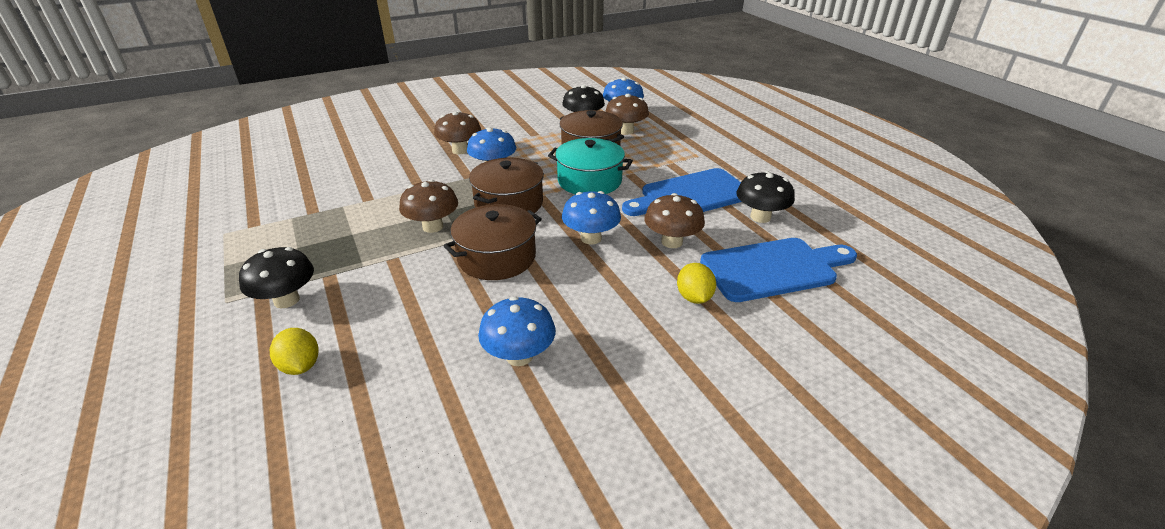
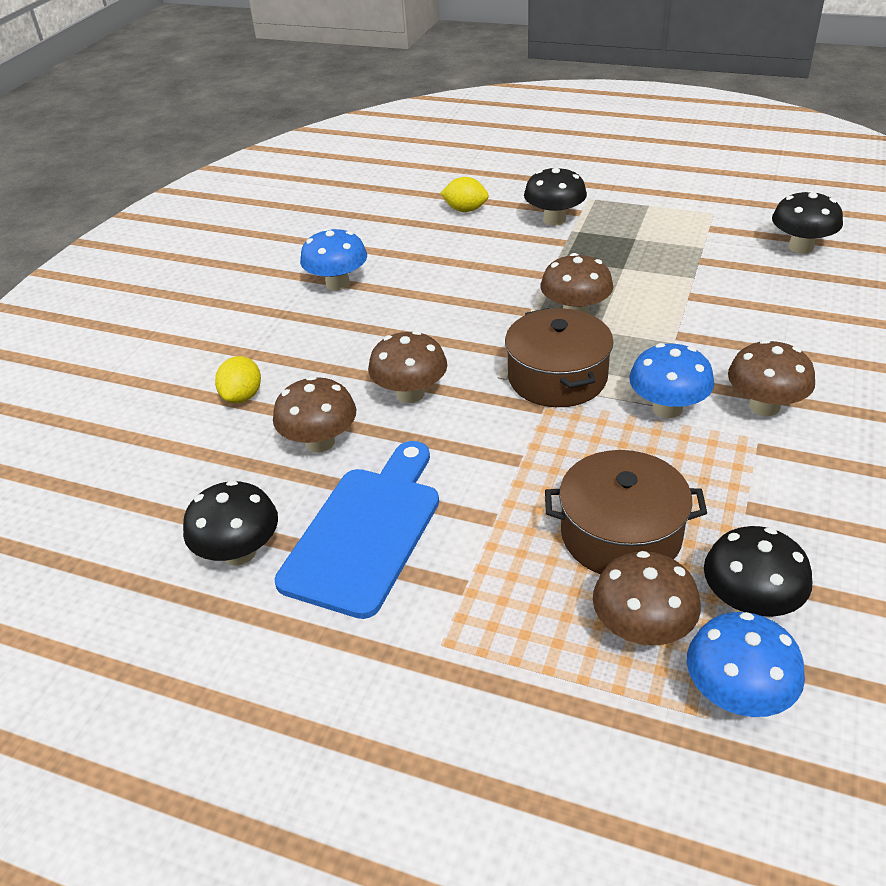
camera: 140 degrees right, 5 degrees up
brown pot [444,204,542,280] -> none
turquoise pot [548,138,633,194] -> none
blue mushroom [562,191,621,244] -> brown mushroom [368,331,447,403]
yellow lemon [677,263,716,304] -> yellow lemon turned 60 degrees clockwise [215,356,261,403]
blue cutting board [700,238,857,302] -> none
none -> black mushroom [772,190,843,254]

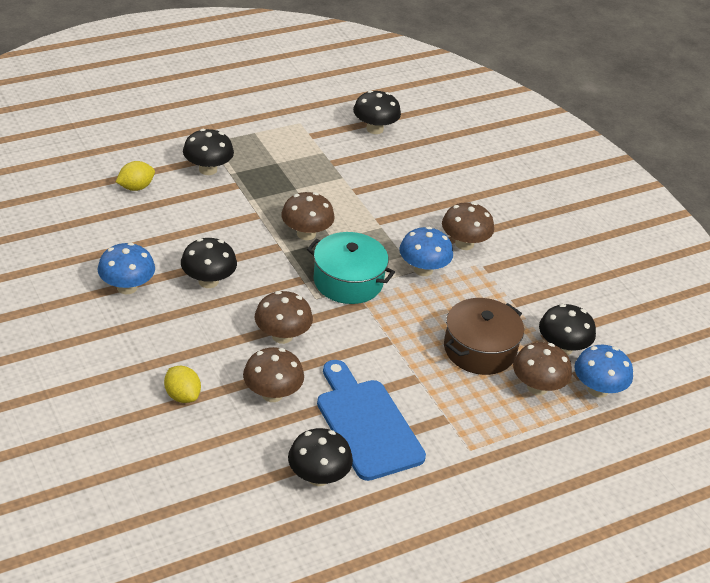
camera: 55 degrees left, 0 degrees up
brown pot [505,308,613,407] -> turquoise pot [307,232,395,304]
none -> black mushroom [181,238,237,288]

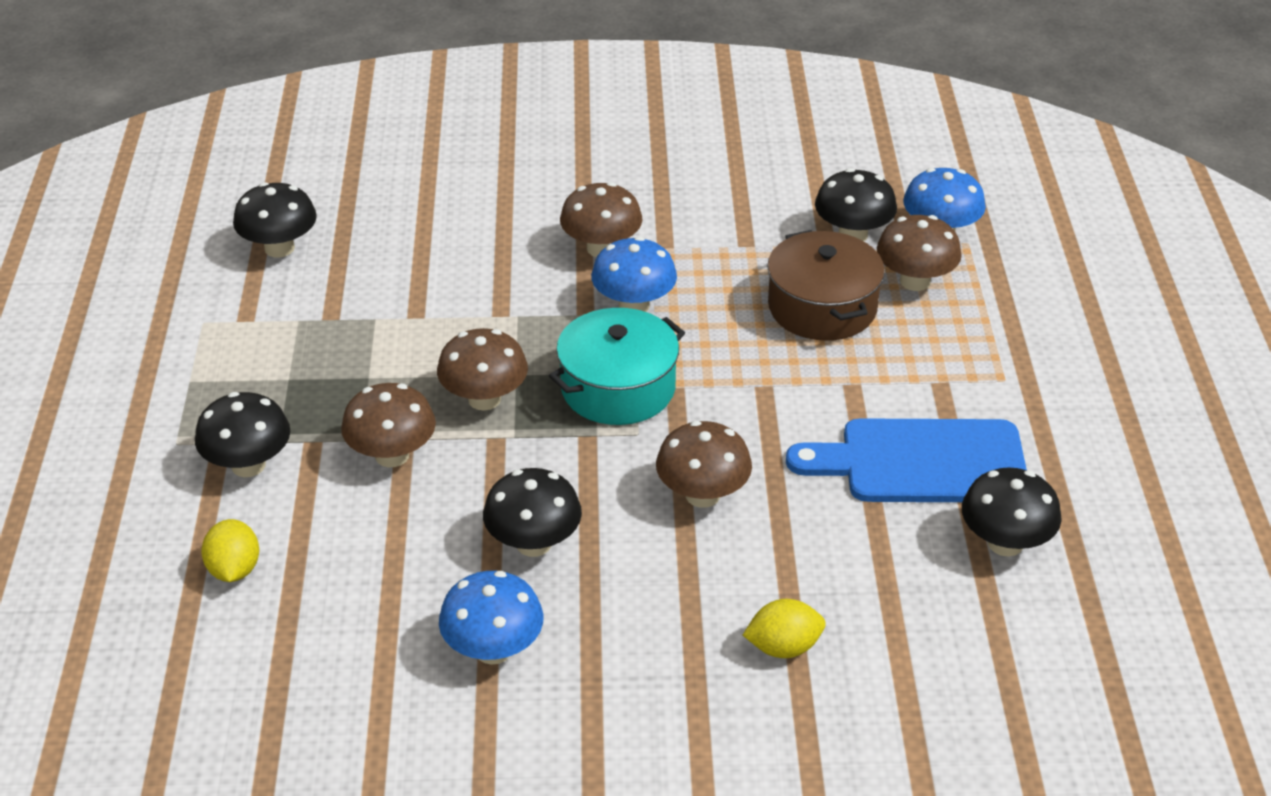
camera: 60 degrees left, 0 degrees up
brown mushroom [243,347,304,402] -> brown mushroom moved to [341,383,436,467]

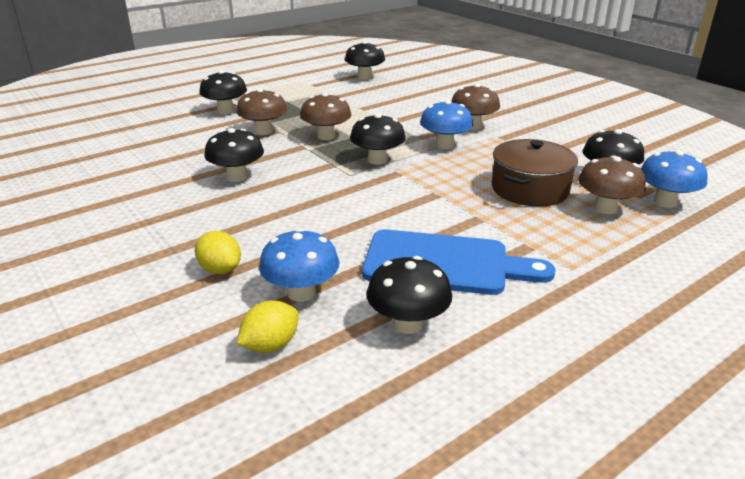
camera: 55 degrees right, 10 degrees down
yellow lemon [201,519,259,582] -> yellow lemon moved to [236,300,299,353]
blue mushroom [439,571,543,665] -> blue mushroom moved to [259,228,340,302]
turquoise pot [549,308,685,425] -> black mushroom [350,114,406,165]
brown mushroom [656,421,752,508] -> none
blue cutting board [786,418,1027,502] -> blue cutting board turned 135 degrees clockwise [362,230,556,295]

